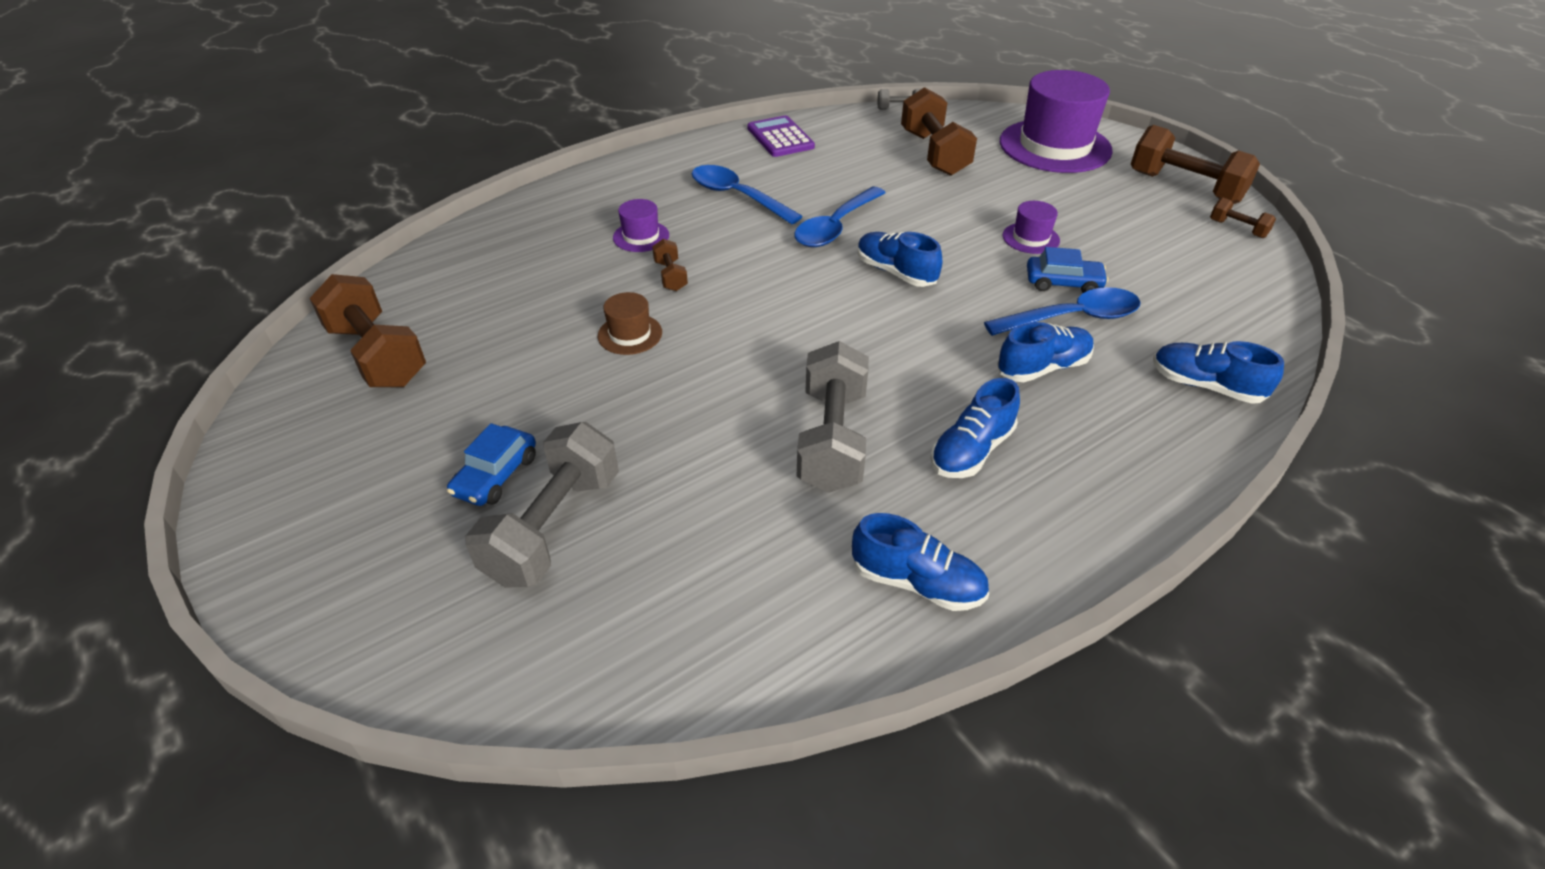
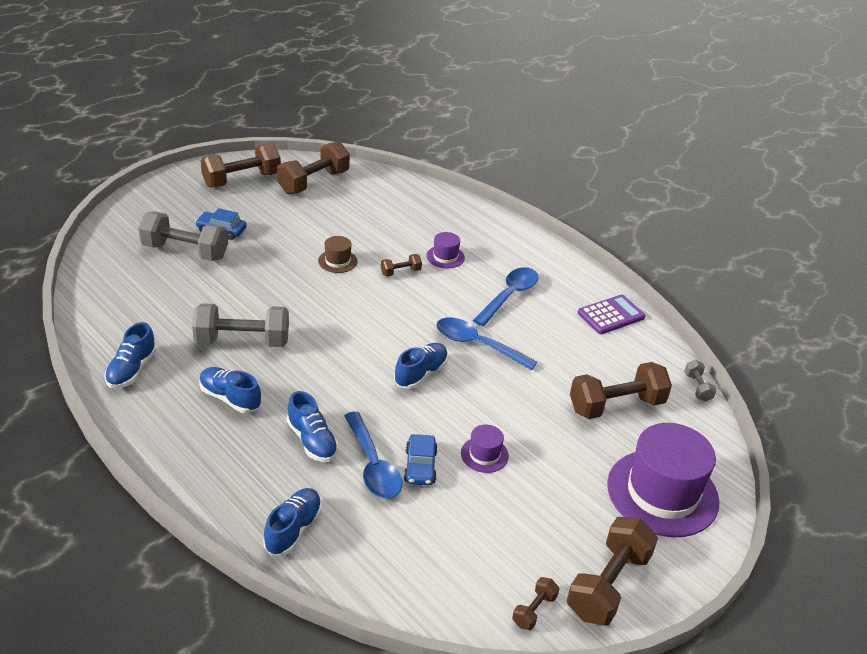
camera: 80 degrees right, 5 degrees down
none -> brown dumbbell [201,143,281,187]

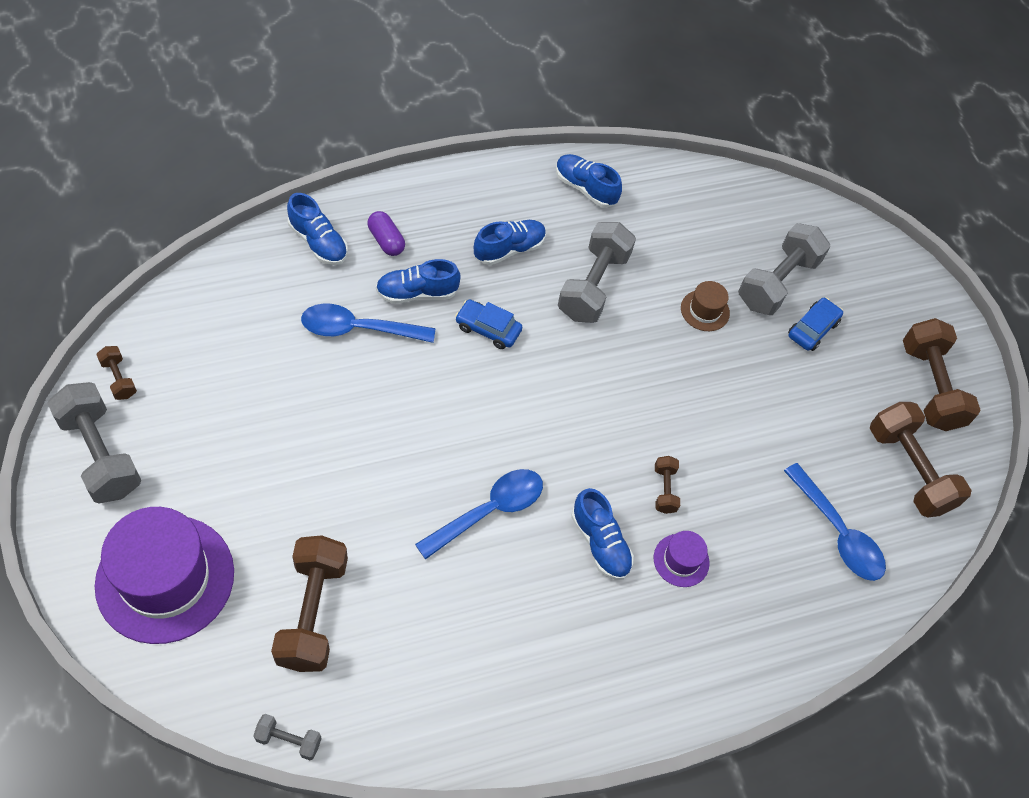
camera: 110 degrees right, 20 degrees up
brown hat [318,236,358,273] -> brown hat moved to [681,281,730,331]
blue shoe [394,343,448,389] -> blue shoe moved to [571,488,634,580]
blue car [404,434,438,485] -> blue car moved to [455,299,522,349]
purple hat [461,425,509,473] -> none
blue spoon [473,267,539,326] -> blue spoon moved to [784,463,886,581]
brown dumbbell [567,517,658,626] -> grey dumbbell [47,382,142,503]
purple calculator [578,294,646,334] -> none
none -> purple capsule [368,211,405,256]

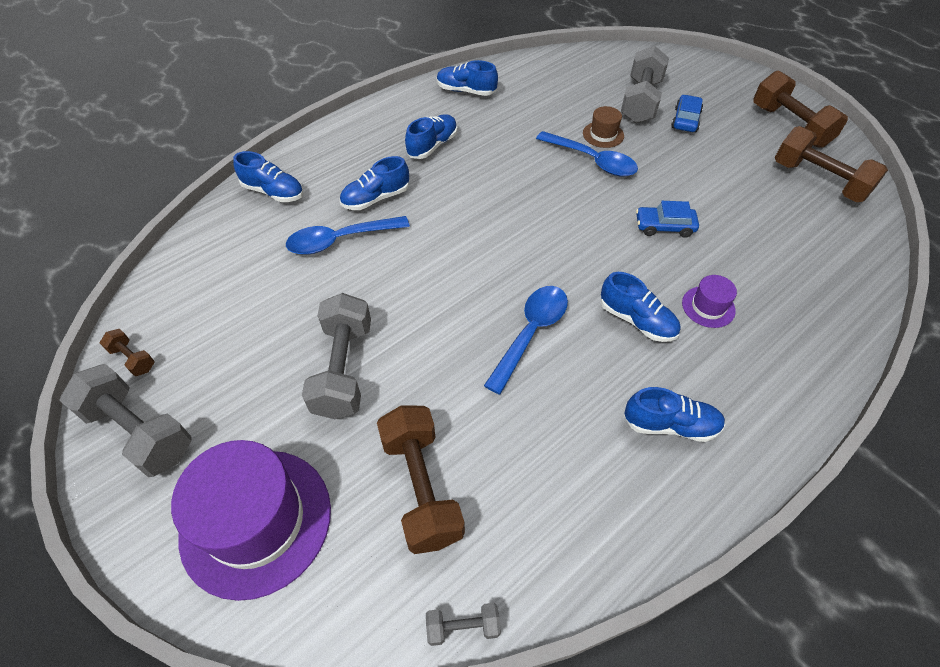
camera: 15 degrees left, 5 degrees down
purple capsule [368,211,405,256] -> none
blue car [455,299,522,349] -> blue car moved to [636,201,699,238]
grey dumbbell [558,222,636,323] -> grey dumbbell moved to [302,293,371,419]
brown dumbbell [655,456,680,514] -> none
blue spoon [784,463,886,581] -> blue spoon moved to [536,131,638,177]
none -> blue shoe [624,387,725,442]

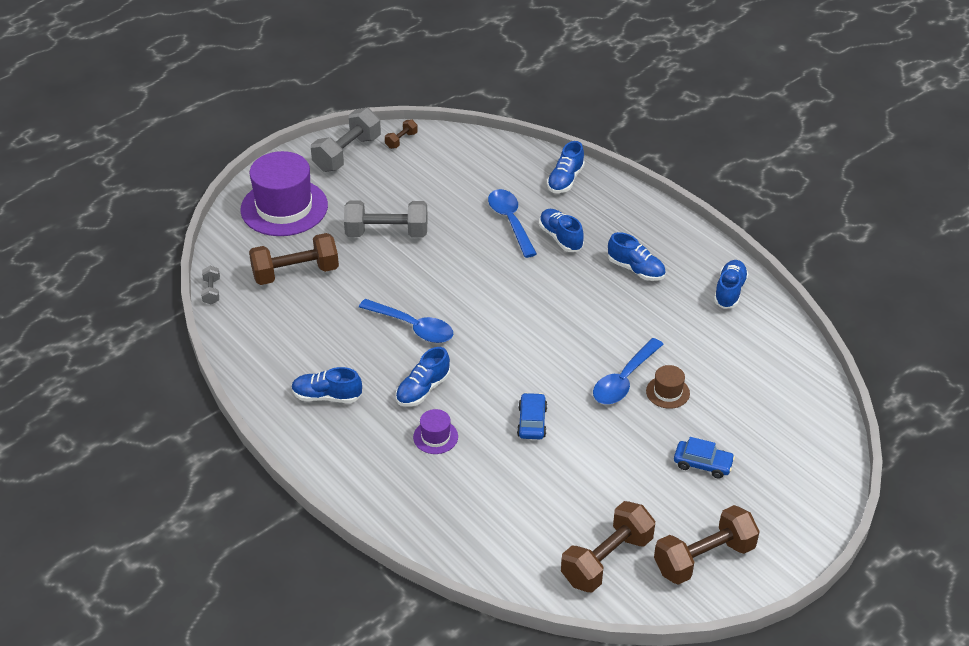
camera: 90 degrees right, 10 degrees down
grey dumbbell [621,46,669,123] -> none
blue shoe [624,387,725,442] -> blue shoe turned 90 degrees clockwise [291,367,362,403]

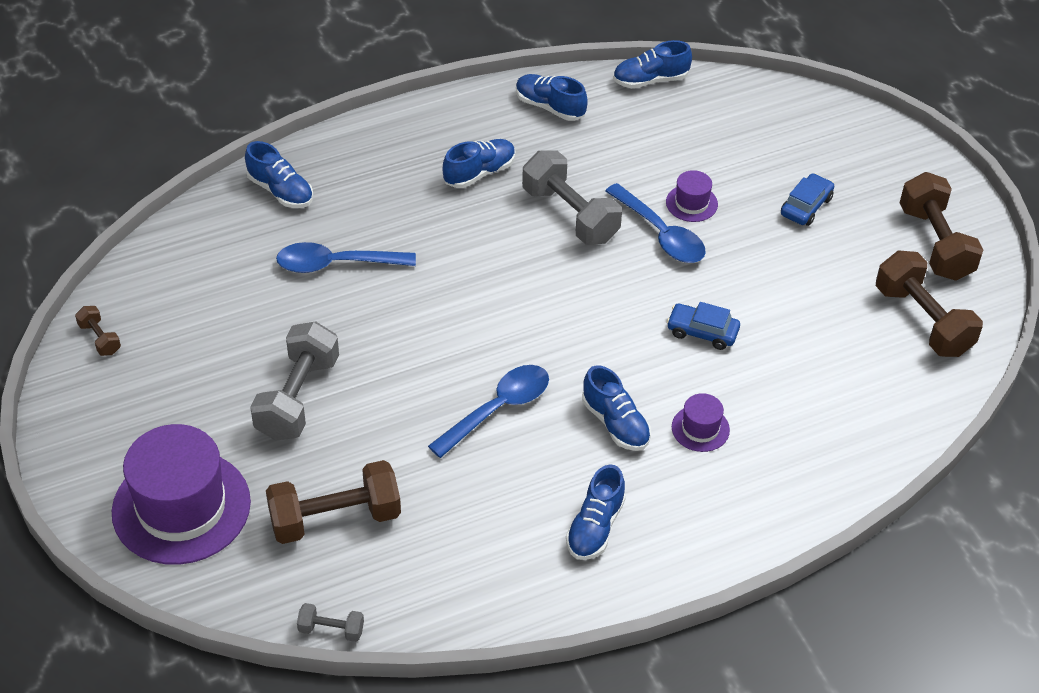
camera: 75 degrees left, 5 degrees up
brown dumbbell [249,233,339,285] -> brown dumbbell turned 75 degrees clockwise [266,460,401,544]
grey dumbbell [311,108,381,172] -> grey dumbbell moved to [522,151,622,245]
blue shoe [539,209,584,252] -> blue shoe moved to [613,40,692,88]
brown hat [646,365,690,409] -> purple hat [666,170,718,222]

